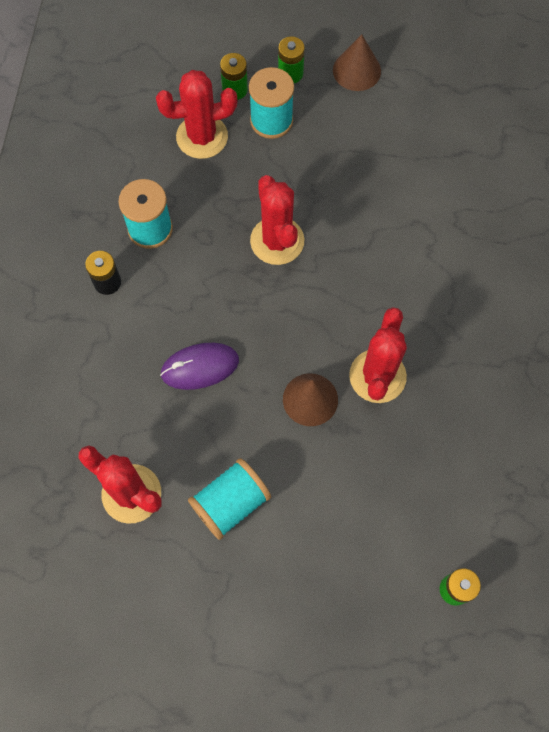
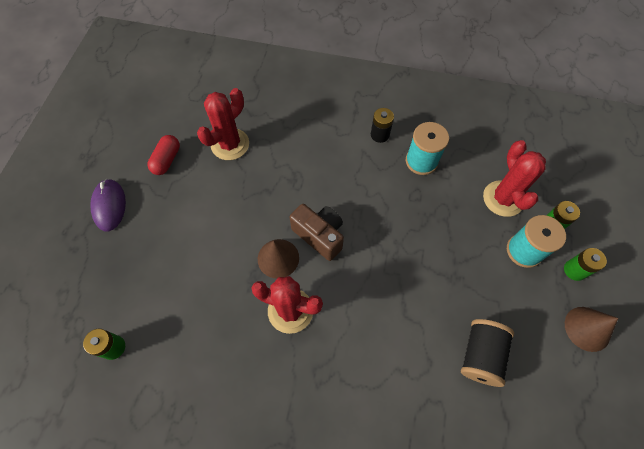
camera: 95 degrees right, 5 degrees down
purple mouse [160,343,239,390] -> purple mouse moved to [90,179,126,232]
turquoise spool [188,458,271,540] -> none
red cactus [250,175,304,265] -> none
none -> red capsule [147,135,180,175]
none -> brown camera [290,204,344,261]
none -> black spool [461,319,514,387]

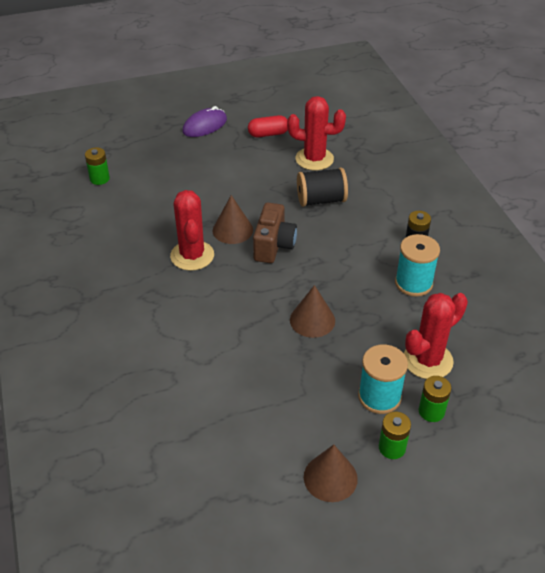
camera: 60 degrees right, 20 degrees down
black spool [461,319,514,387] -> black spool moved to [297,168,348,207]
none -> brown cone [290,285,335,338]

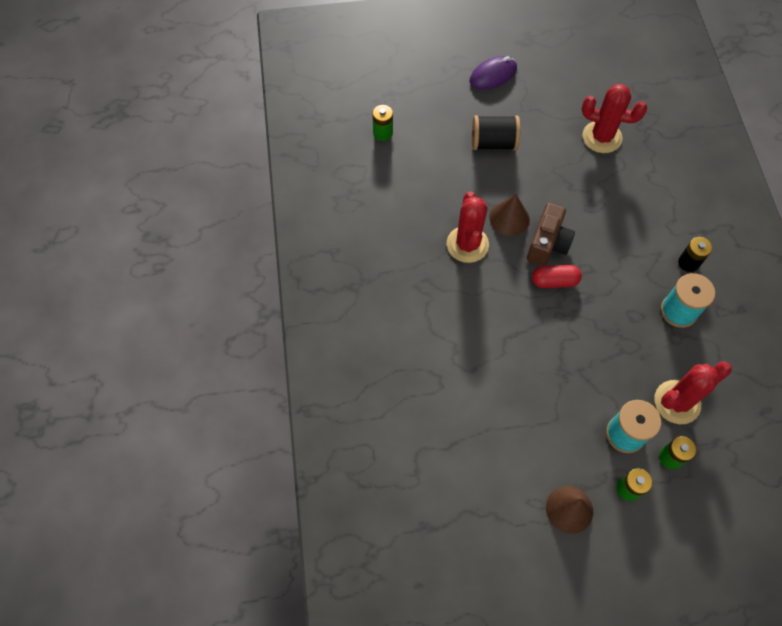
camera: 10 degrees right, 20 degrees up
red capsule [248,115,288,137] -> red capsule moved to [532,265,582,288]
brown cone [290,285,335,338] -> none
black spool [297,168,348,207] -> black spool moved to [472,115,520,150]

